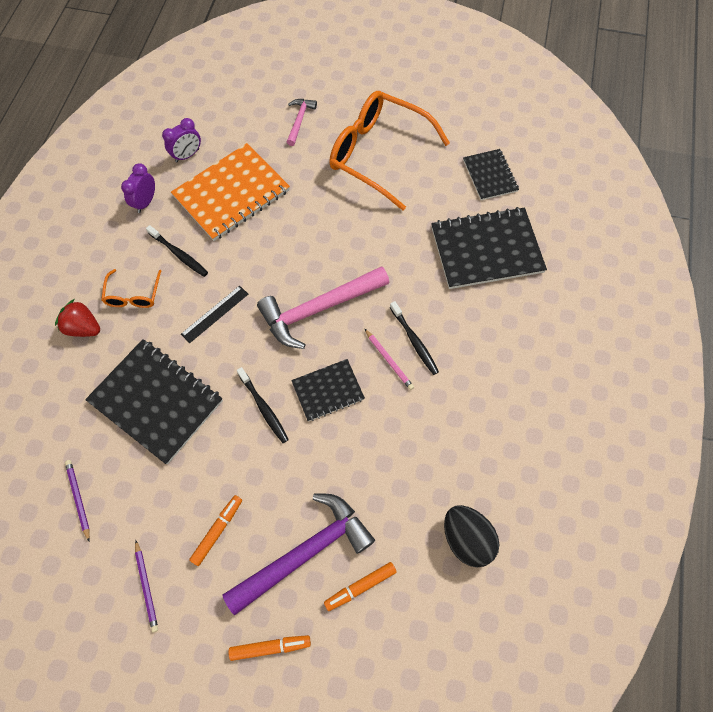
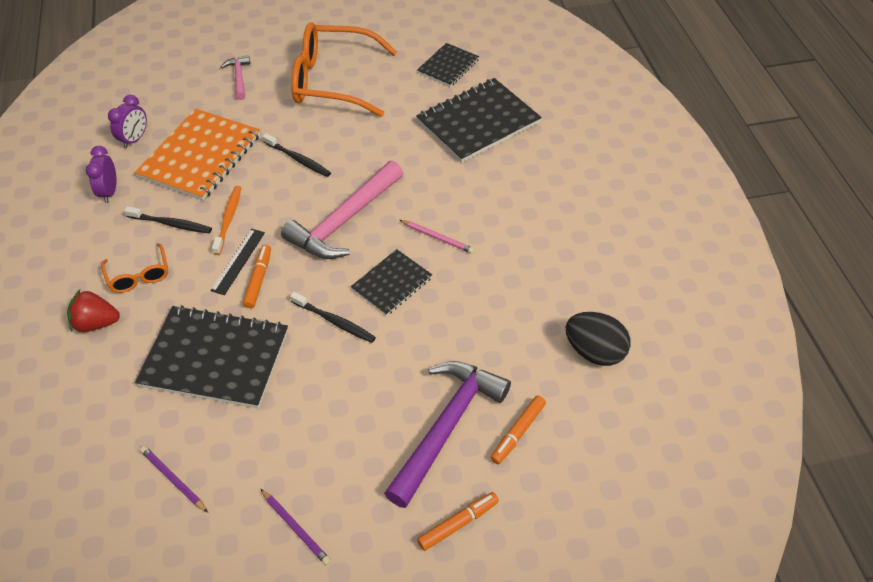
camera: 25 degrees left, 15 degrees down
orange marker [189,495,242,566] -> orange marker moved to [243,245,271,308]
black toothbrush [390,301,439,375] -> black toothbrush moved to [263,133,331,177]
black notebook [463,149,519,200] -> black notebook turned 75 degrees clockwise [417,43,479,87]
none -> orange toothbrush [212,186,242,255]

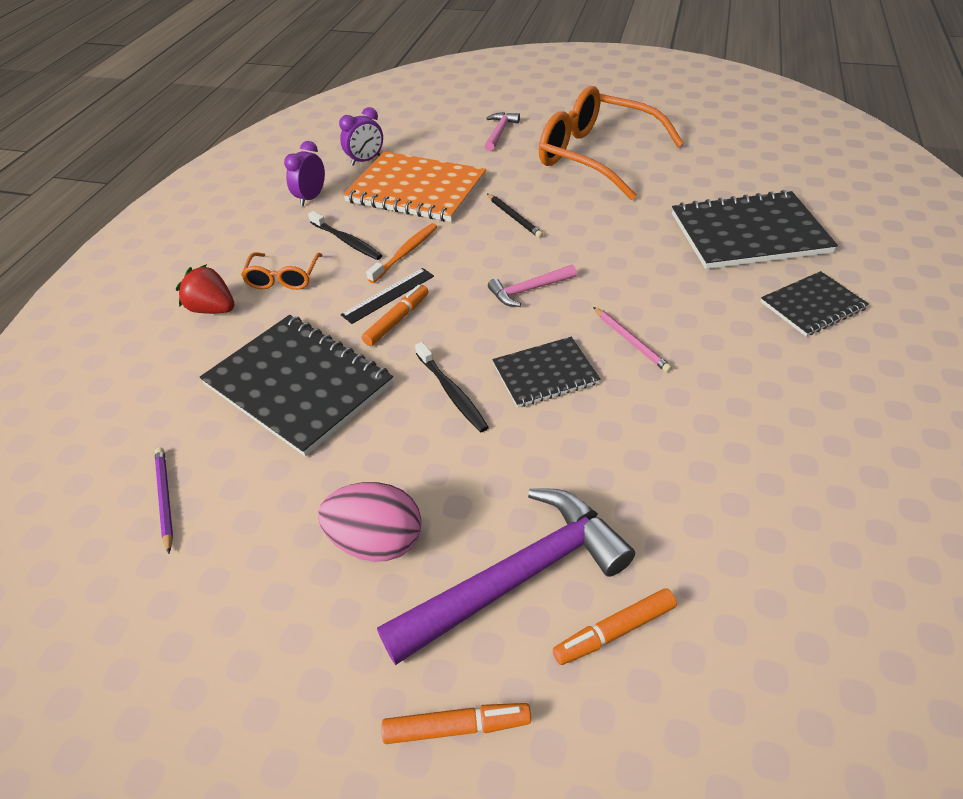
camera: 30 degrees right, 5 degrees down
orange notebook [135,109,260,201] -> orange notebook turned 60 degrees clockwise [343,151,486,222]
purple pencil [260,488,331,565] -> none
black toothbrush [263,133,331,177] -> black pencil [487,194,543,238]
pink hammer [281,161,403,259] -> pink hammer [488,265,577,307], size x0.50
black notebook [417,43,479,87] -> black notebook moved to [760,271,869,336]
black egg [566,312,630,366] -> none
none -> pink egg [318,482,422,562]

